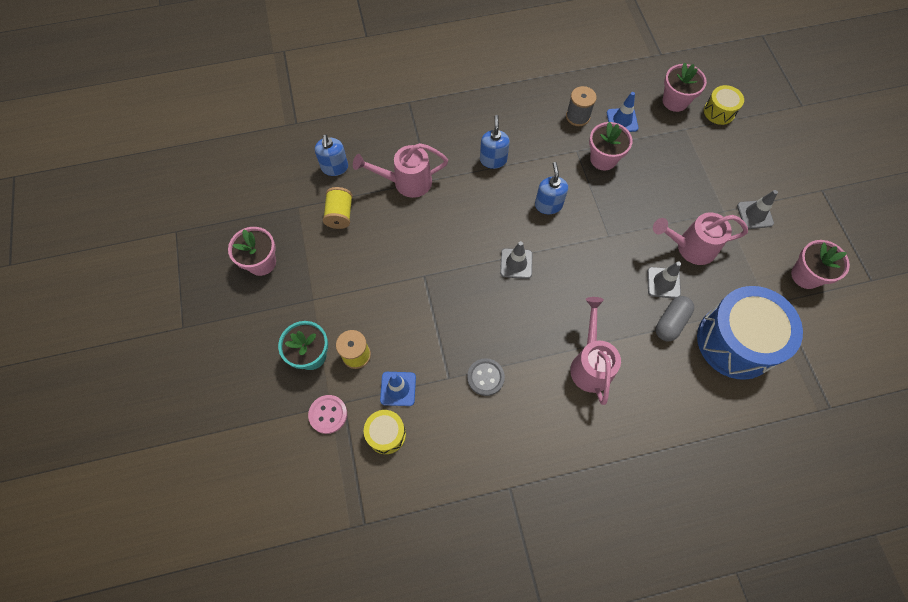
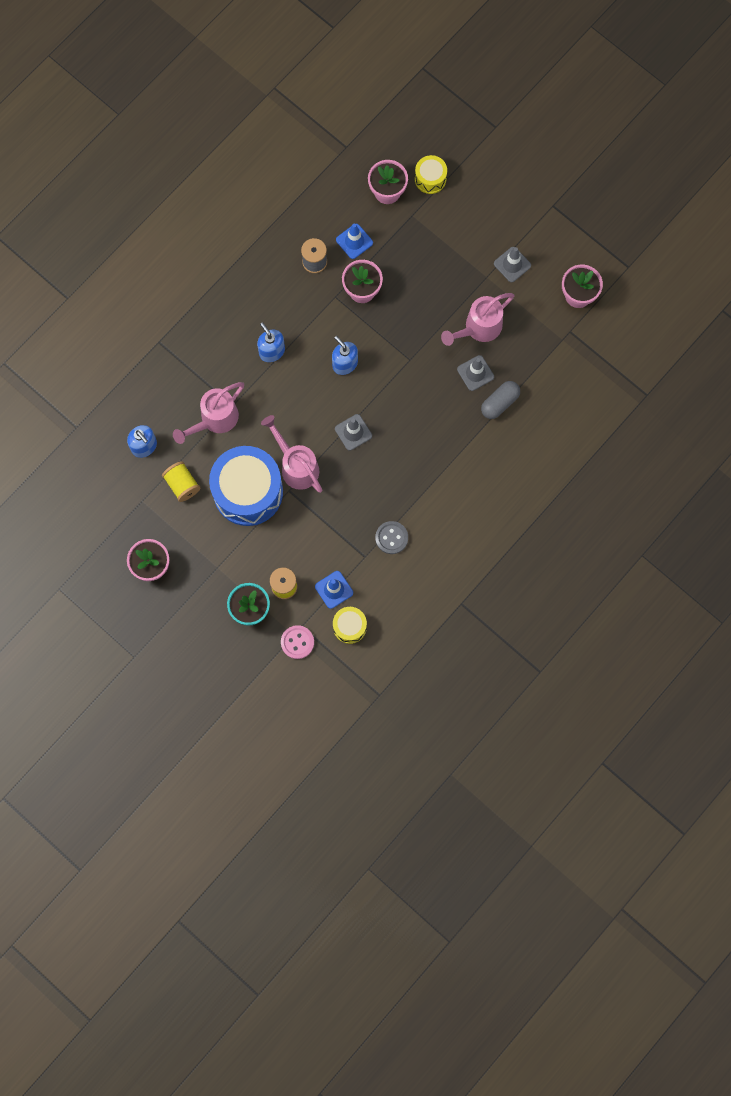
camera: 35 degrees left, 10 degrees up
pink watering can [570,297,621,405] -> pink watering can moved to [261,415,323,493]
grey capsule [656,296,694,341] -> grey capsule turned 45 degrees clockwise [481,381,520,419]
blue drum [697,286,803,380] -> blue drum moved to [209,446,283,526]

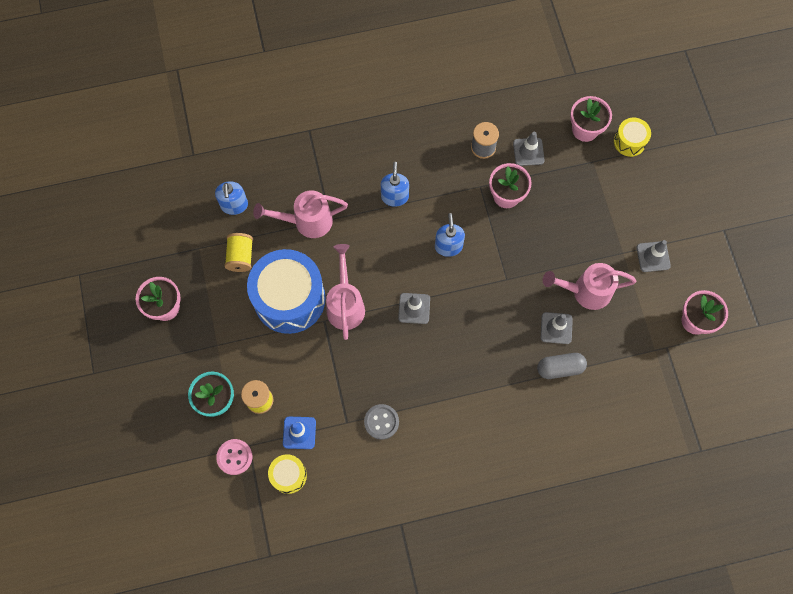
camera: 35 degrees right, 5 degrees down
blue traffic cone [336,224,373,259] -> grey traffic cone [513,132,545,166]

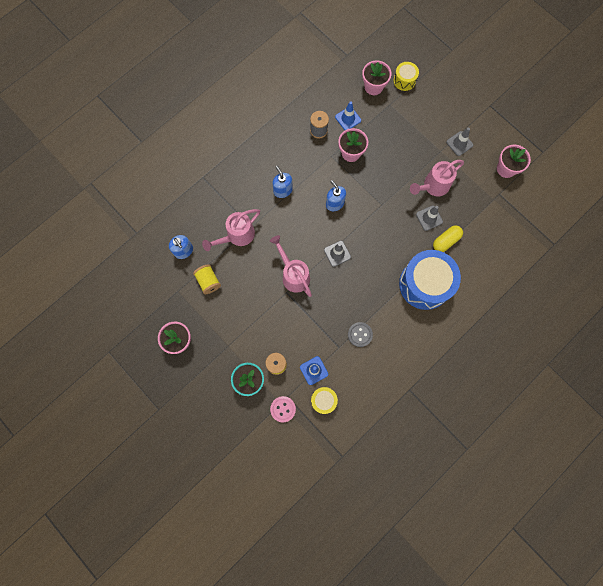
camera: 30 degrees left, 5 degrees up
blue drum [247,249,326,334] -> blue drum moved to [399,250,461,310]
grey traffic cone [513,132,545,166] -> blue traffic cone [335,101,361,130]
grey capsule [537,353,587,379] -> yellow capsule [433,225,463,252]

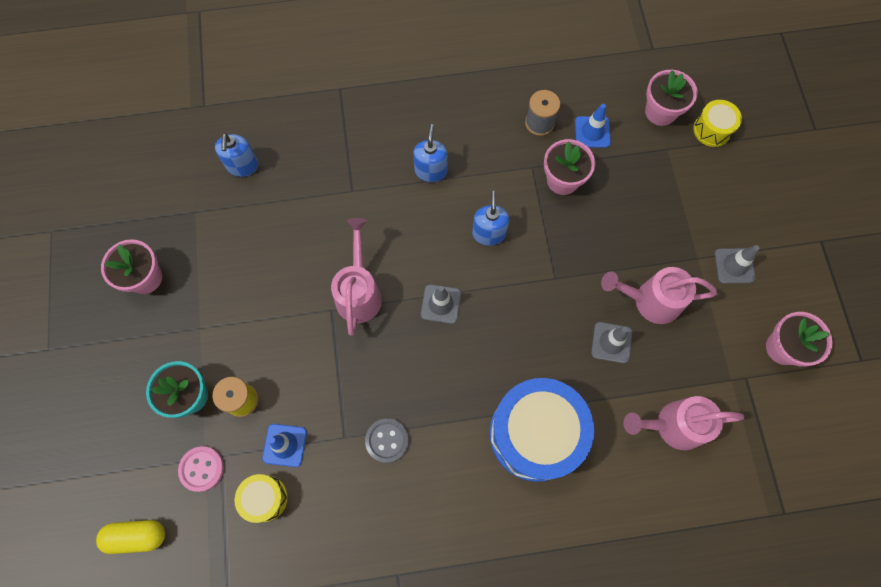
camera: 35 degrees right, 5 degrees down
yellow spool [193,264,221,294] -> none
pink watering can [202,209,260,251] -> pink watering can moved to [623,396,744,450]
yellow capsule [433,225,463,252] -> yellow capsule moved to [96,520,165,554]

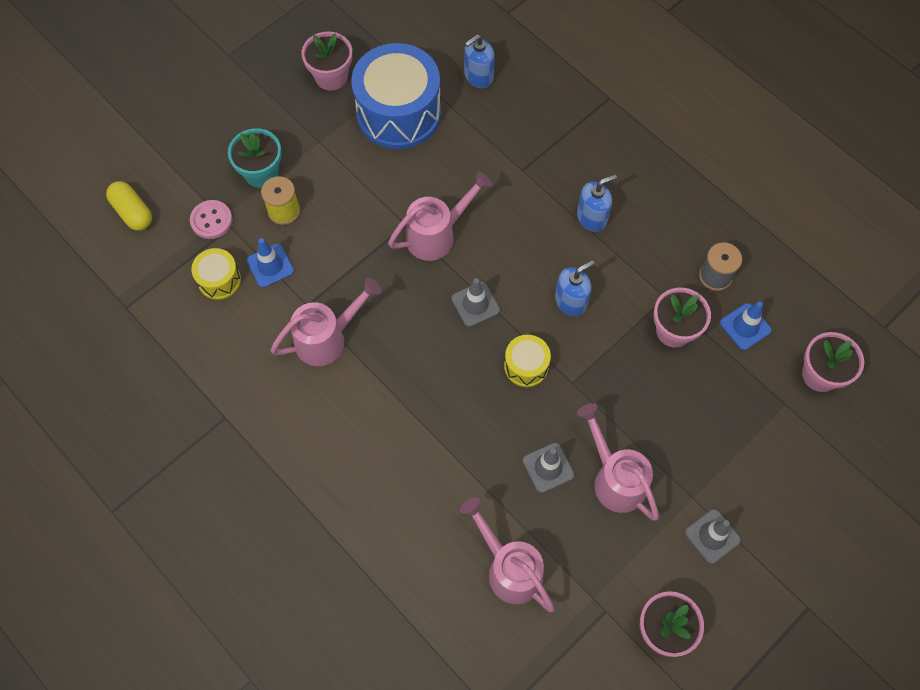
camera: 55 degrees right, 5 degrees down
grey button [365,418,409,463] -> pink watering can [271,278,382,366]
blue drum [490,378,594,482] -> blue drum moved to [351,43,441,149]
yellow drum [693,100,742,147] -> yellow drum moved to [504,335,551,387]

